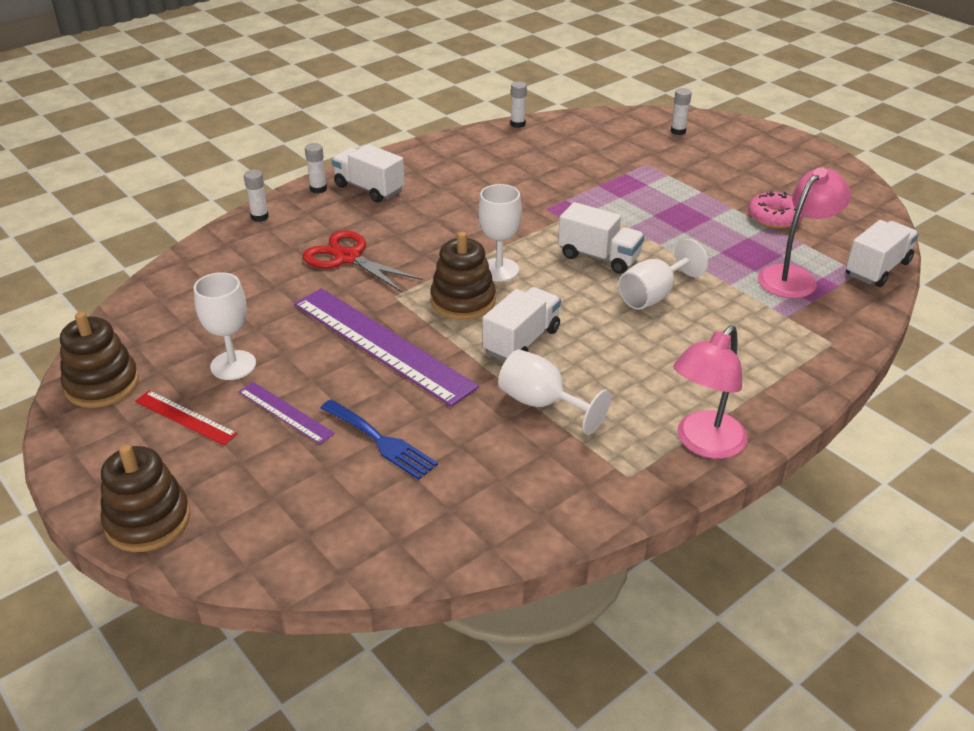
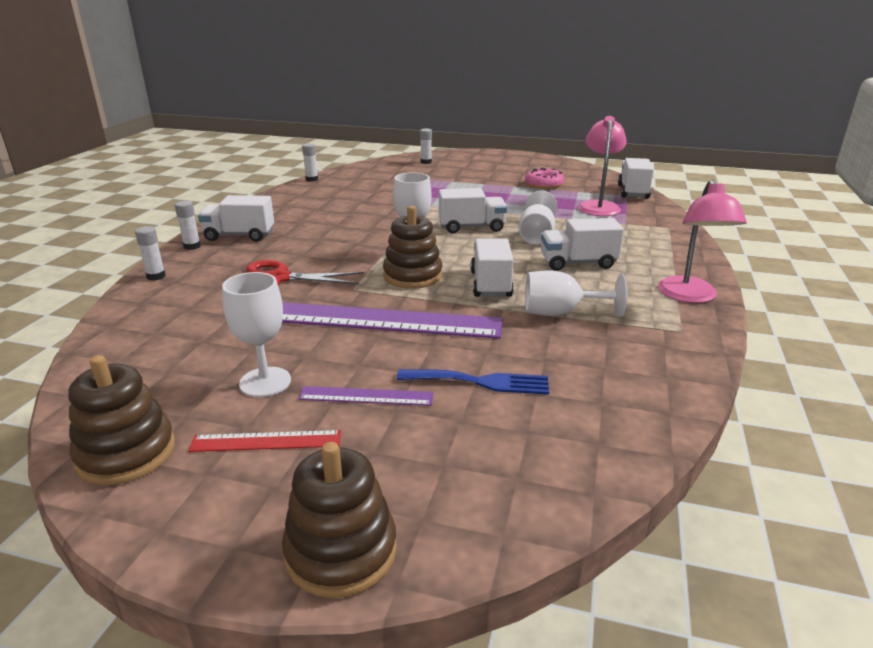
camera: 35 degrees left, 10 degrees down
none -> white truck [541,218,624,271]

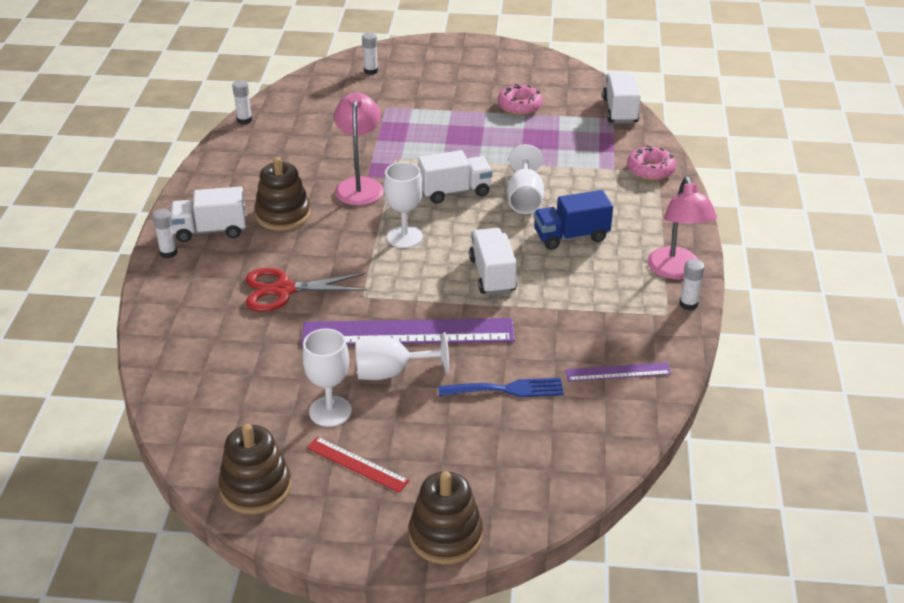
camera: 10 degrees left, 10 degrees up
white glue stick [135,226,166,280] -> white glue stick moved to [680,259,705,310]
red ruler [188,430,341,452] -> red ruler turned 45 degrees clockwise [307,437,410,493]
purple ruler [298,386,433,406] -> purple ruler moved to [565,362,671,382]
brown stacking toy [383,206,442,289] -> brown stacking toy moved to [254,157,311,231]
white goblet [525,270,628,317] -> white goblet moved to [355,332,449,380]
white truck [541,218,624,271] -> blue truck [534,190,613,250]
pink lamp [578,116,627,216] -> pink lamp moved to [334,93,384,206]
none -> pink donut [627,145,676,180]

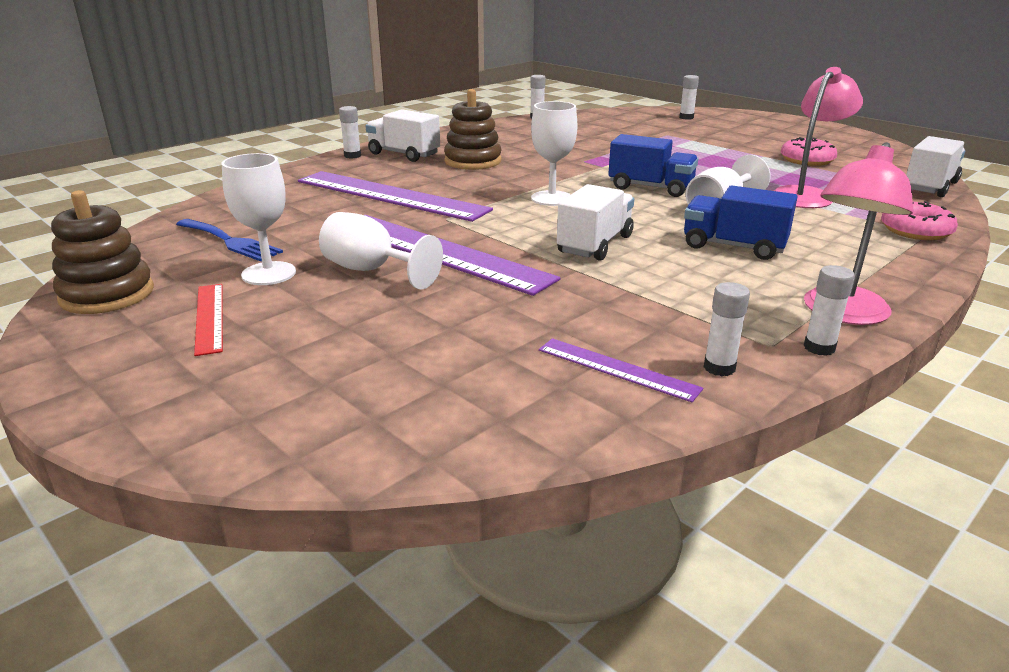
camera: 40 degrees right, 10 degrees down
red scissors [246,268,368,312] -> purple ruler [298,171,493,222]
pink lamp [334,93,384,206] -> pink lamp moved to [773,67,863,208]
brown stacking toy [409,471,483,564] -> none
white truck [418,150,492,204] -> blue truck [608,134,698,197]
blue fork [438,378,564,397] -> blue fork moved to [176,219,283,261]
none -> white glue stick [704,282,750,376]

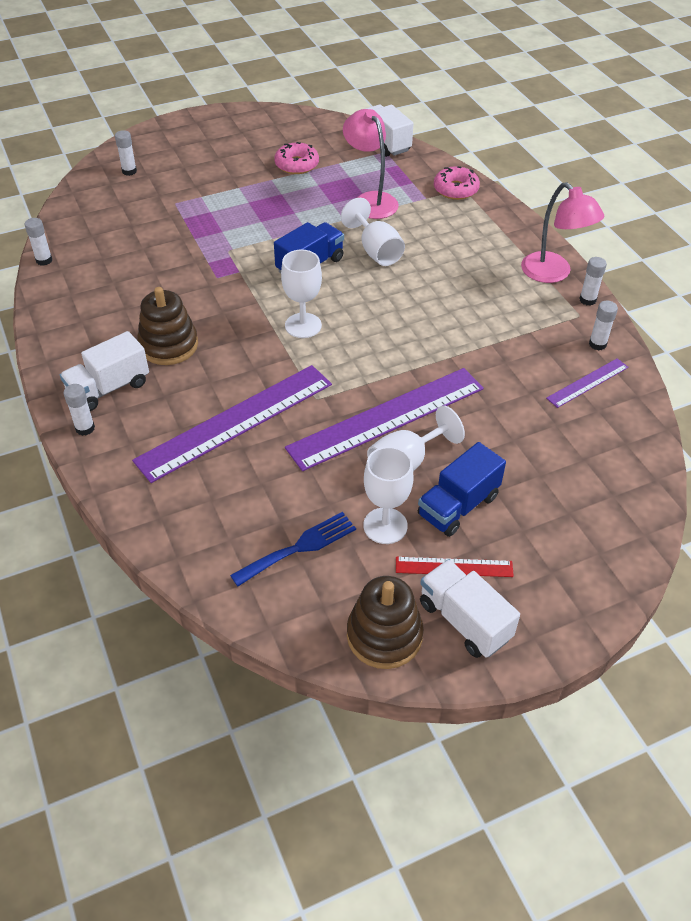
camera: 70 degrees left, 20 degrees up
white truck [557,184,634,261] -> white truck moved to [420,559,520,658]
blue truck [684,185,798,260] -> blue truck moved to [418,442,506,537]

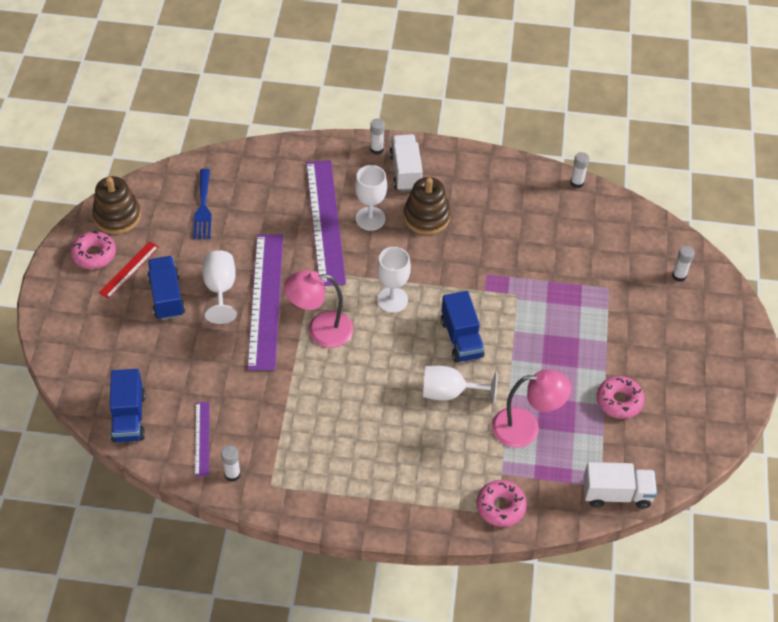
camera: 120 degrees right, 5 degrees up
white goblet [363,447,413,544] -> white goblet moved to [355,165,387,231]
white truck [420,559,520,658] -> pink donut [70,230,116,269]
pink lamp [521,182,604,283] -> pink lamp moved to [284,270,354,348]
white glue stick [579,257,607,306] -> none
none -> blue truck [110,369,146,442]

